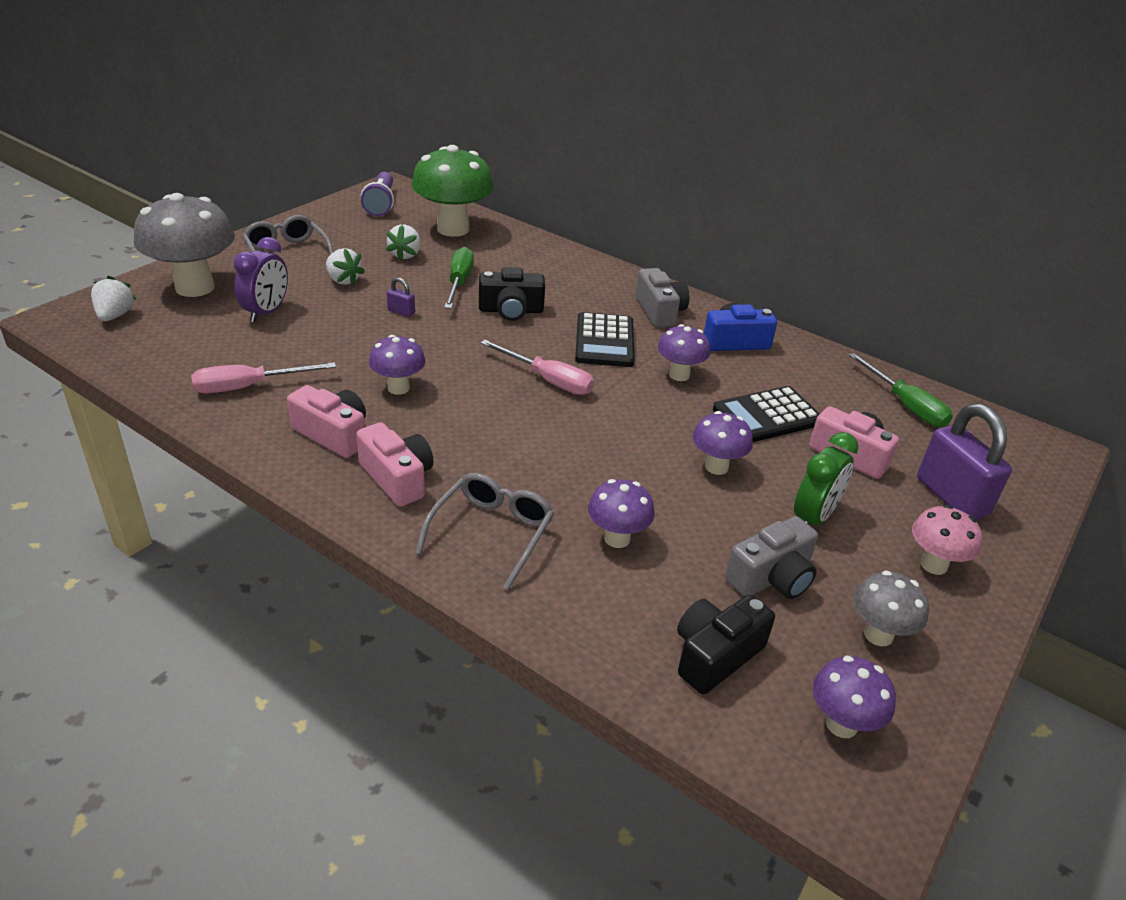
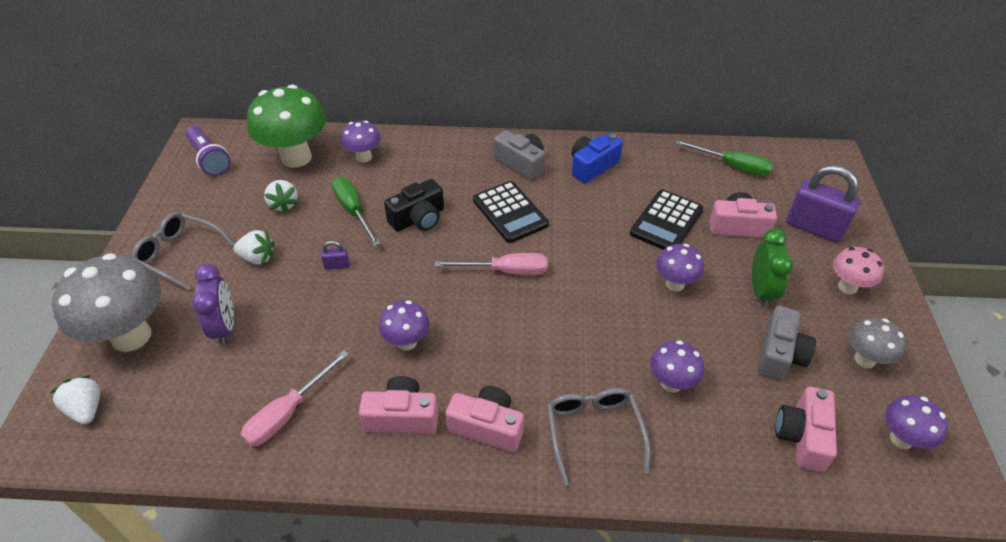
camera: 30 degrees left, 10 degrees up
purple mushroom [658,324,710,381] -> purple mushroom moved to [341,121,381,163]
black camera [677,595,775,695] -> pink camera [775,386,837,472]

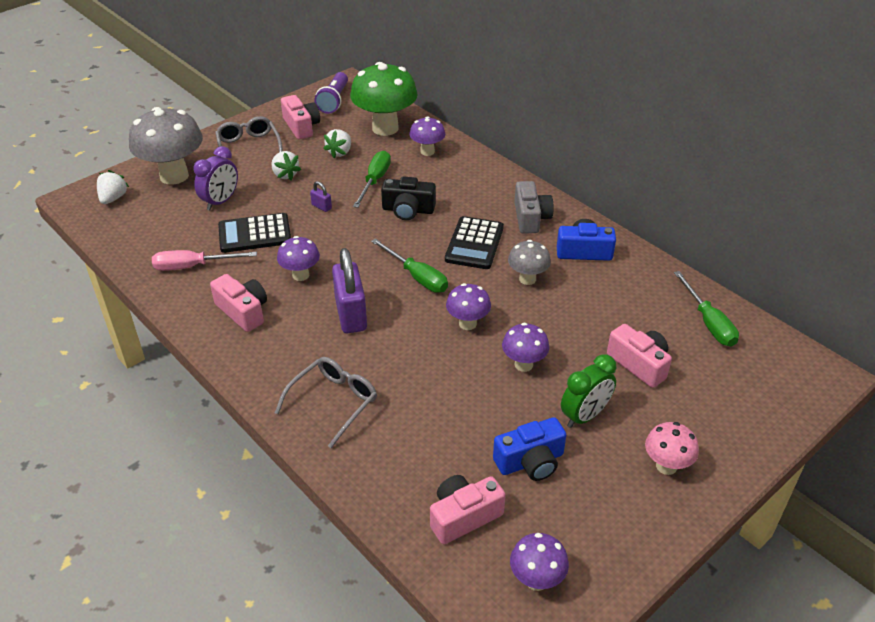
camera: 45 degrees right, 5 degrees down
pink screwdriver [435,253,547,275] -> green screwdriver [371,238,448,293]
pink camera [446,386,524,452] -> pink camera moved to [281,95,320,139]
black calculator [630,190,703,250] -> black calculator moved to [218,213,291,253]
purple mushroom [650,340,704,392] -> purple mushroom moved to [446,283,491,330]
grey camera [757,305,816,381] -> blue camera [493,417,566,481]
purple padlock [786,165,860,242] -> purple padlock moved to [332,248,367,333]
grey mushroom [849,318,906,368] -> grey mushroom moved to [508,240,551,285]

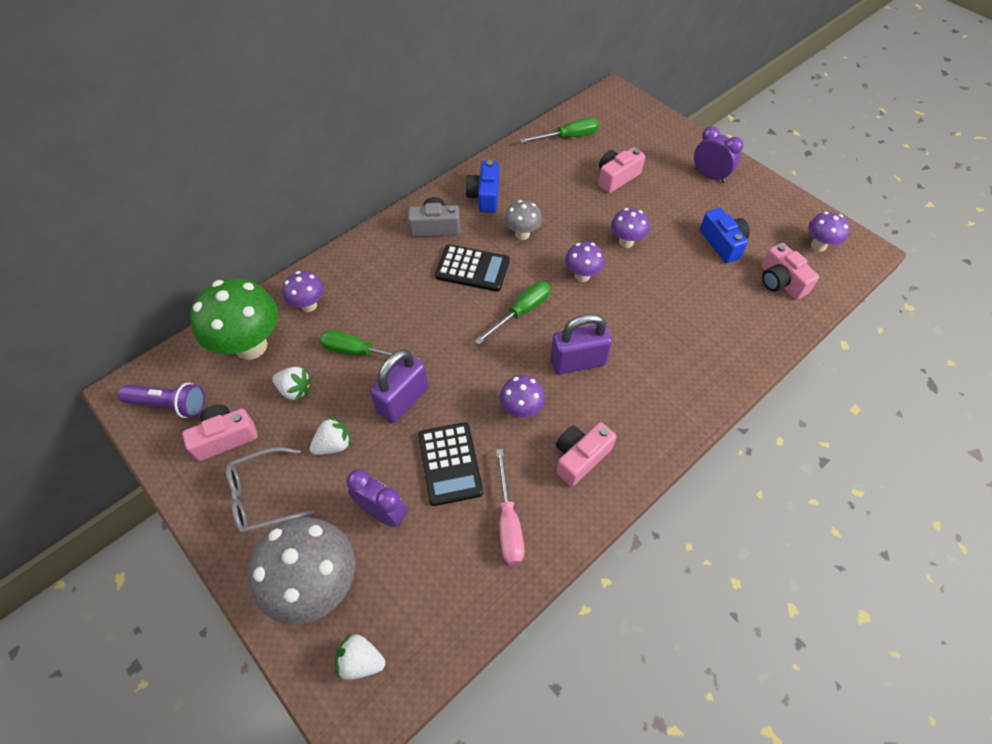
camera: 90 degrees left, 15 degrees up
grey glasses [275,357,377,448] -> none
purple padlock [310,181,332,212] -> purple padlock [370,349,429,423], size x2.33
black camera [381,176,436,220] -> none
green clock [561,354,616,428] -> none
pink mushroom [645,422,699,475] -> purple clock [694,126,743,183]

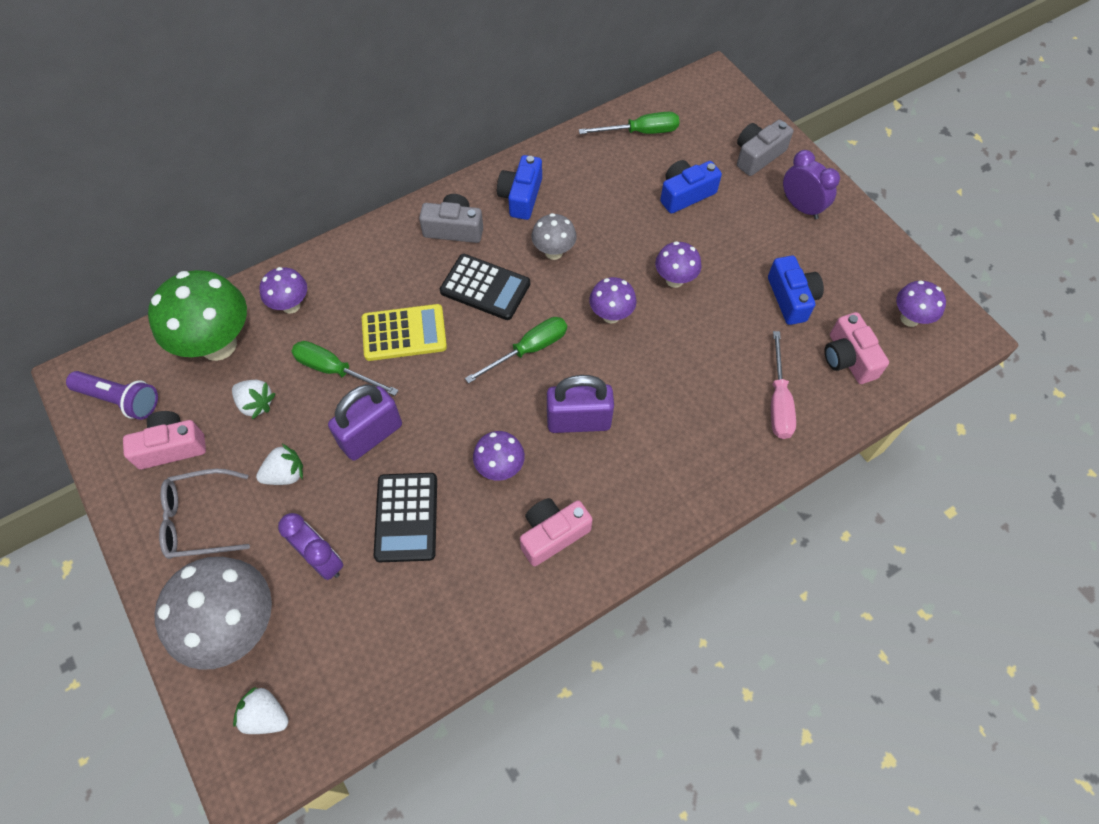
camera: 10 degrees right, 5 degrees up
pink screwdriver [496,449,525,565] -> pink screwdriver moved to [771,331,796,439]
pink camera [598,147,645,193] -> blue camera [660,160,722,214]
none -> yellow calculator [362,304,447,361]
none -> grey camera [737,120,793,176]

